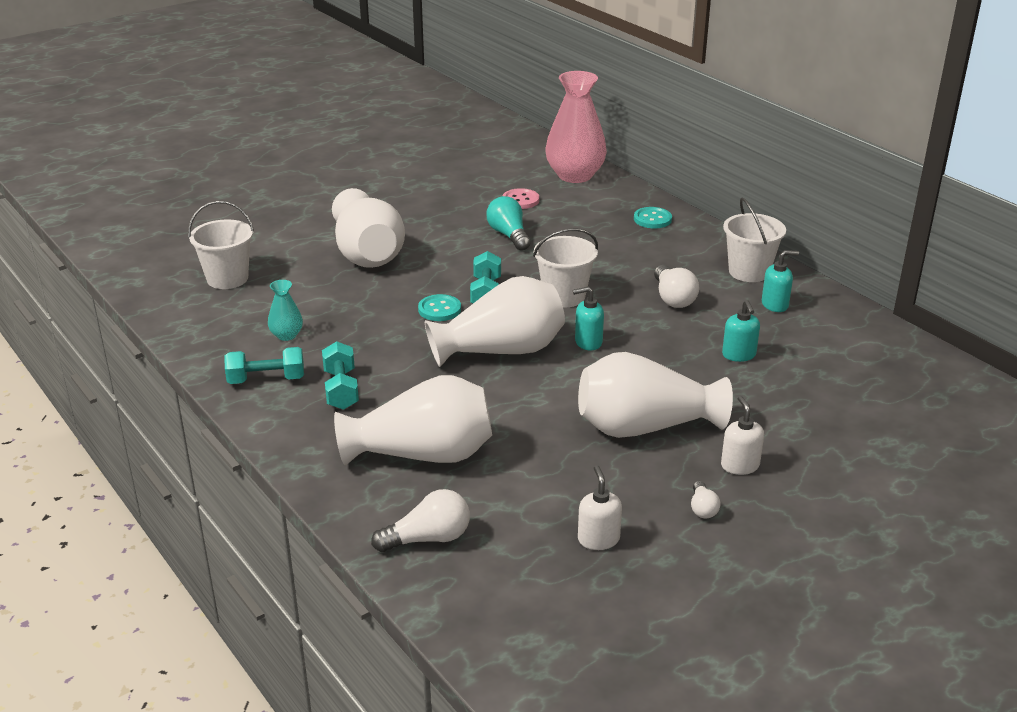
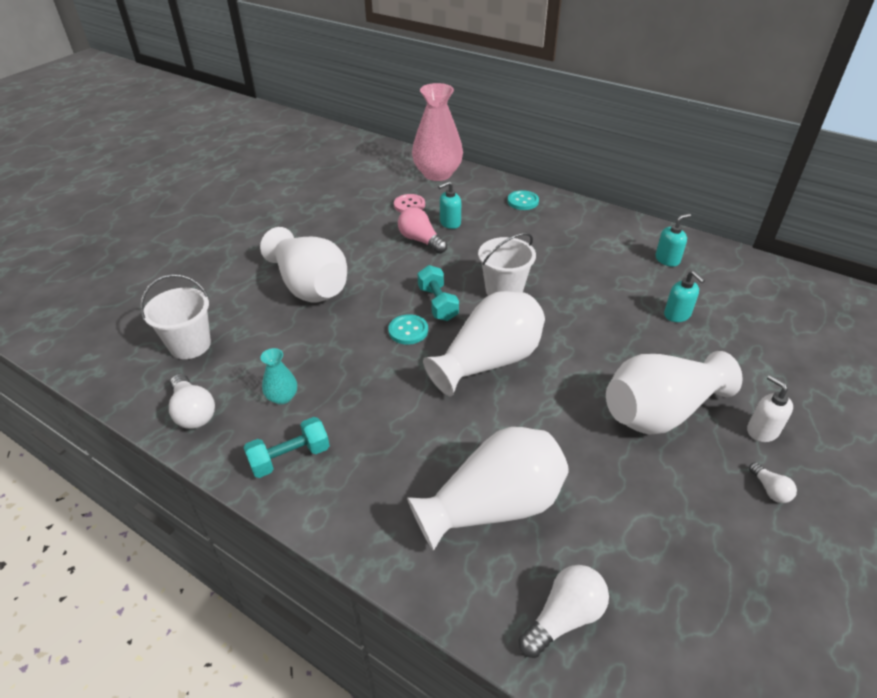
camera: 20 degrees left, 10 degrees up
turquoise dumbbell [322,341,359,410] -> none
turquoise light bulb [486,196,531,251] -> pink light bulb [398,207,447,254]
turquoise soap dispenser [573,286,604,351] -> turquoise soap dispenser moved to [438,181,461,229]
white soap dispenser [578,465,622,550] -> none
white light bulb [654,265,699,308] -> white light bulb moved to [169,374,215,429]
white bucket [723,198,786,282] -> none

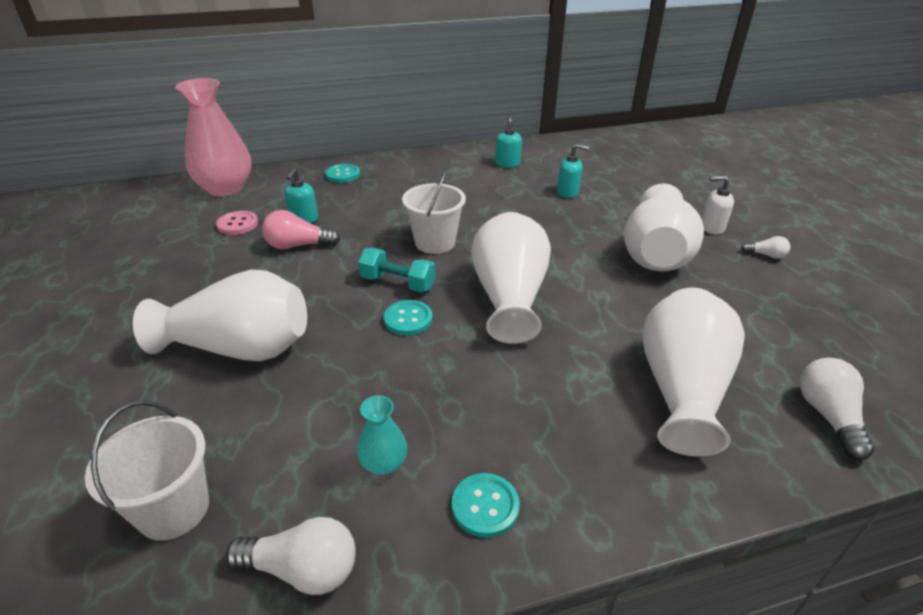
camera: 50 degrees left, 5 degrees down
turquoise dumbbell [243,417,330,478] -> turquoise button [452,473,519,538]

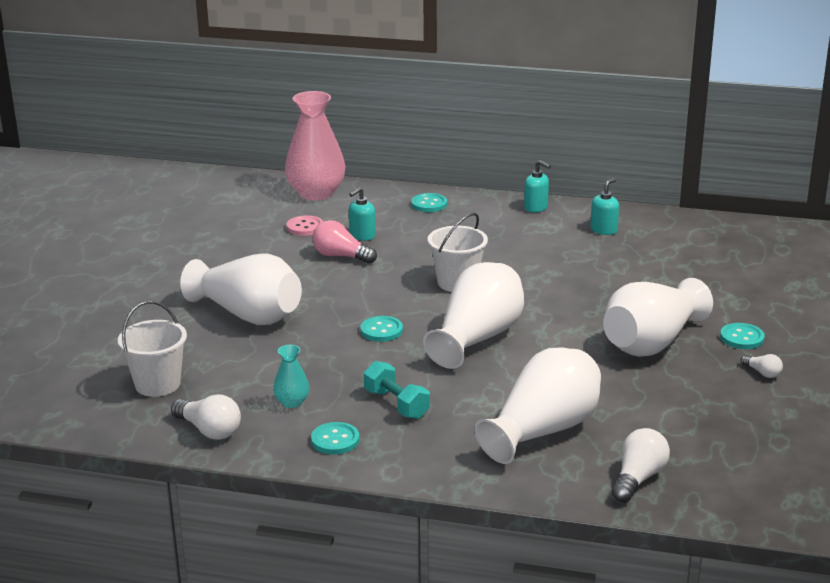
camera: 30 degrees right, 10 degrees down
turquoise dumbbell [358,248,435,292] -> turquoise dumbbell moved to [364,361,430,419]
turquoise soap dispenser [557,144,589,198] -> turquoise soap dispenser moved to [524,160,551,212]
white soap dispenser [702,176,734,235] -> turquoise button [720,323,765,349]

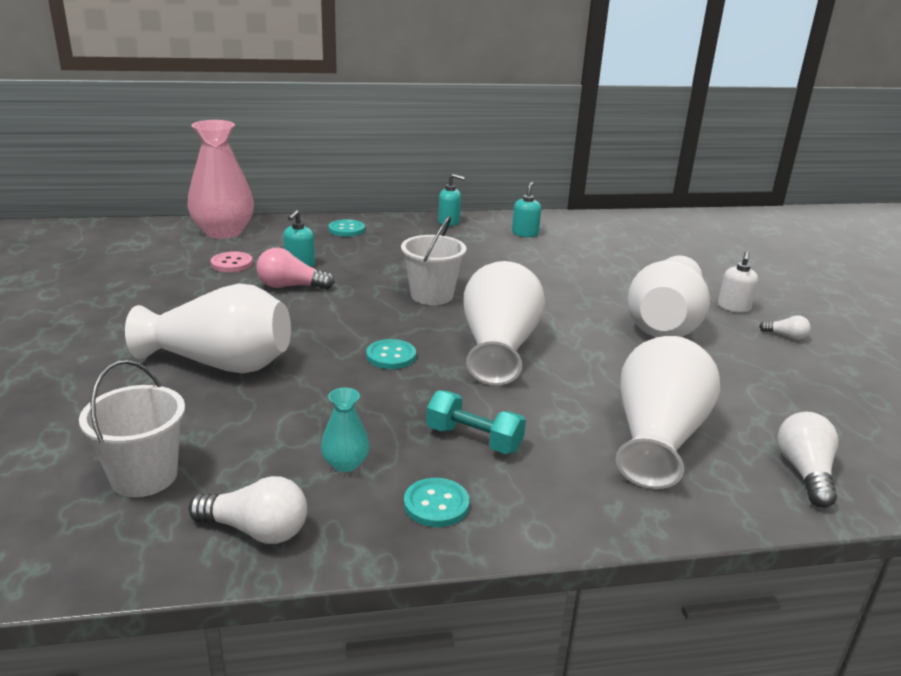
camera: 25 degrees left, 0 degrees up
turquoise button [720,323,765,349] -> white soap dispenser [718,251,758,313]

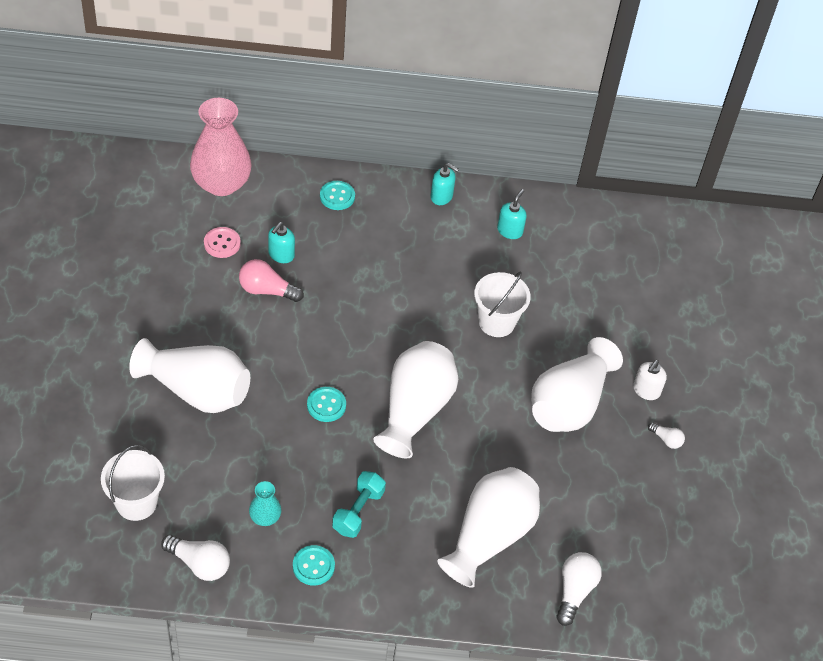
camera: 10 degrees right, 25 degrees up
white bucket [401,216,466,305] -> white bucket moved to [474,272,531,337]
turquoise dumbbell [426,390,526,454] -> turquoise dumbbell turned 75 degrees clockwise [332,471,386,538]

